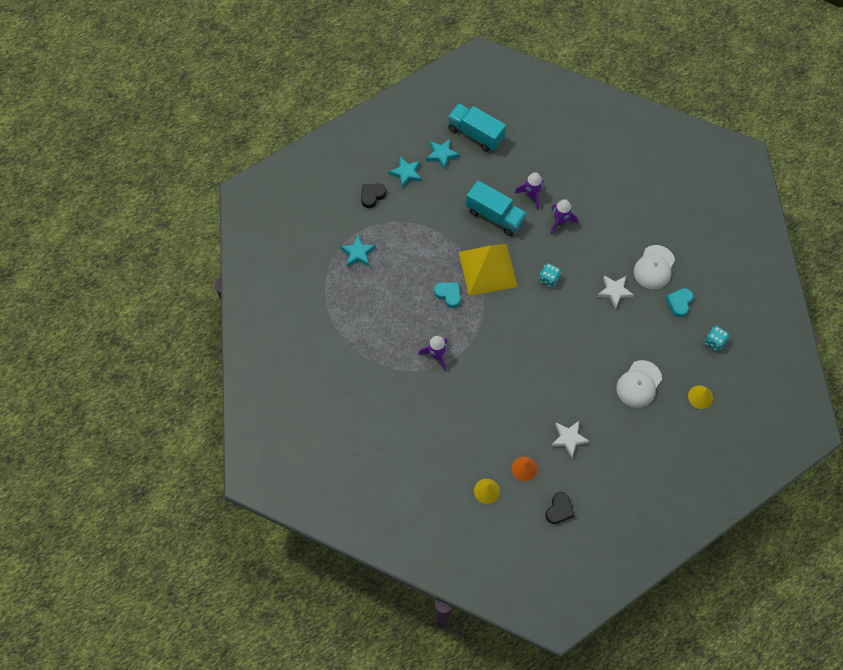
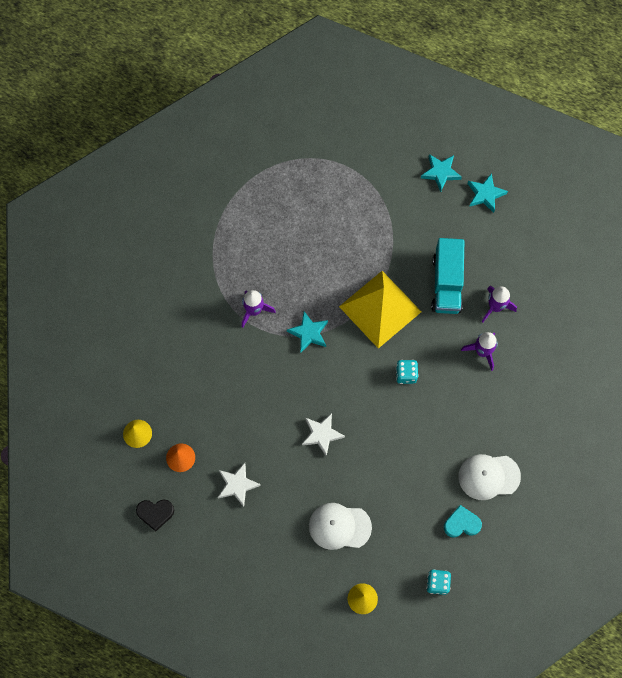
camera: 60 degrees right, 5 degrees up
turquoise star [340,235,376,267] -> turquoise star moved to [287,311,328,352]
black heart [361,184,386,208] -> none
turquoise heart [434,282,461,308] -> none
turquoise truck [448,103,506,152] -> none
white star [597,275,634,309] -> white star moved to [302,413,345,456]

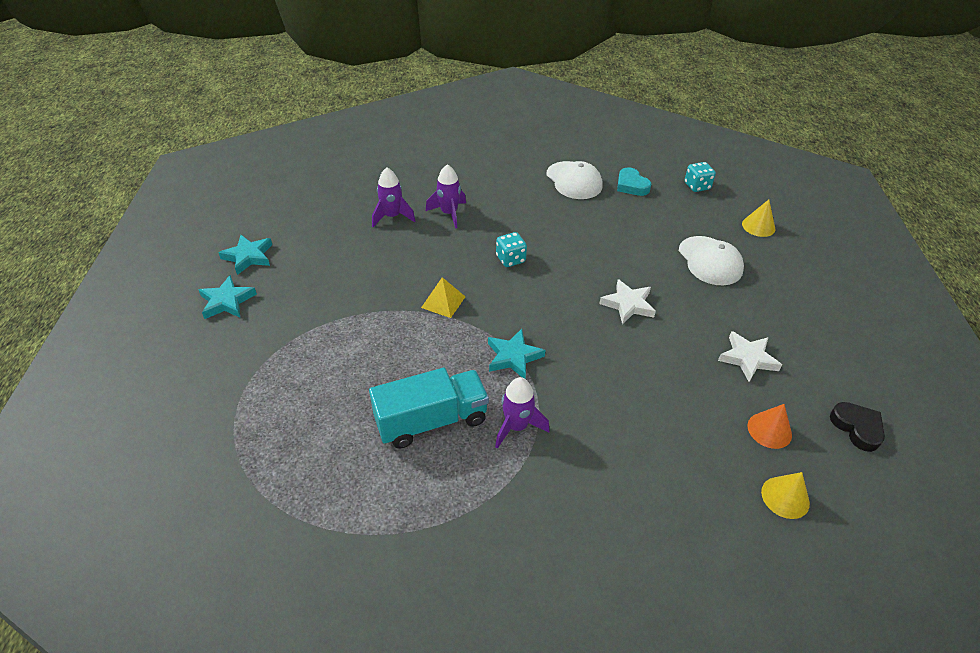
camera: 115 degrees left, 25 degrees down
yellow pyramid [339,271,422,349] -> yellow pyramid [421,277,465,318], size x0.43
turquoise truck [431,238,464,314] -> turquoise truck moved to [369,368,489,449]

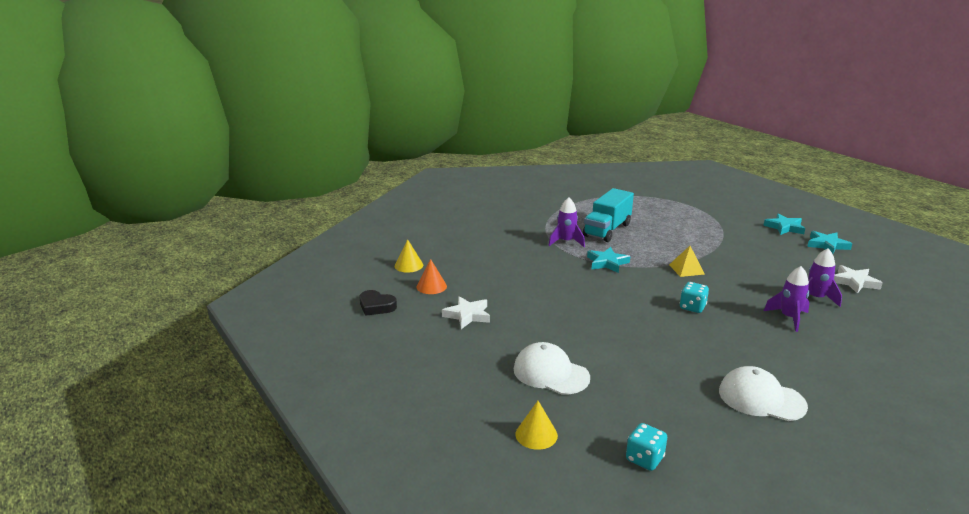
camera: 145 degrees right, 20 degrees down
white star [599,279,656,324] -> white star moved to [834,265,883,293]
turquoise heart [617,167,651,196] -> none

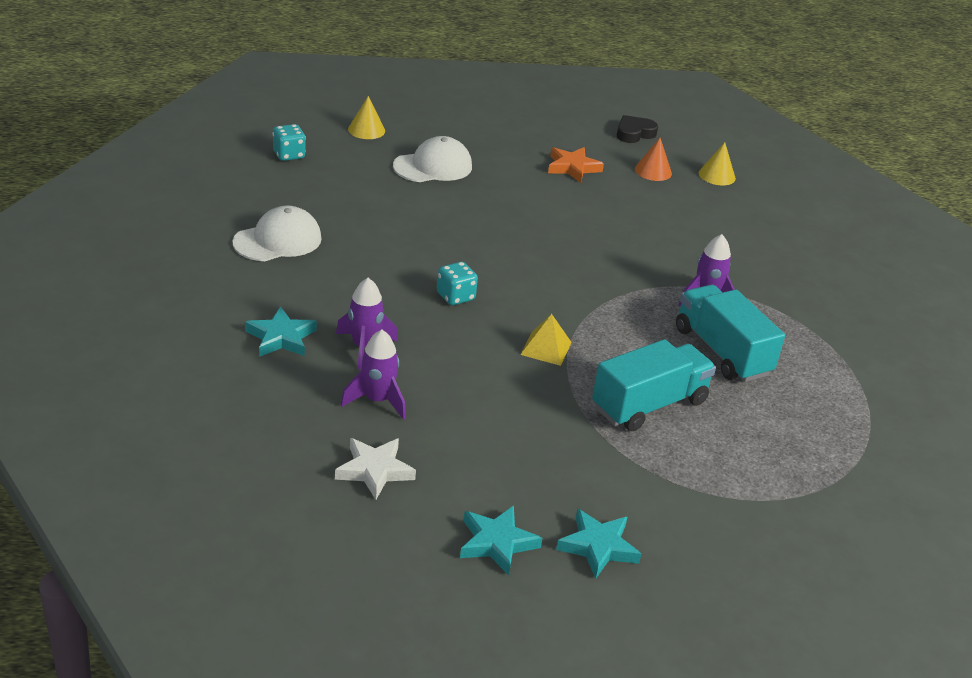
camera: 115 degrees right, 10 degrees up
white star [442,296,490,329] -> orange star [548,147,604,183]
turquoise star [587,247,630,273] -> turquoise star moved to [245,306,317,357]
none -> turquoise truck [592,339,716,431]

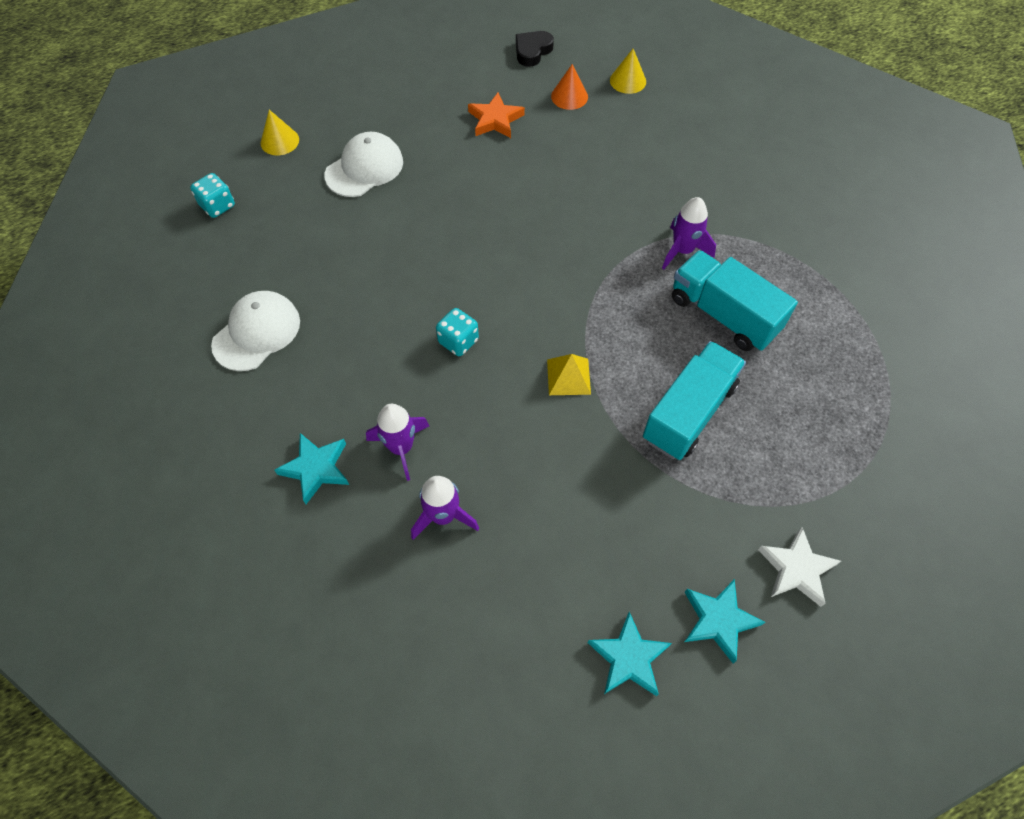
camera: 15 degrees left, 25 degrees up
white star [335,438,416,500] -> white star moved to [758,527,841,607]

